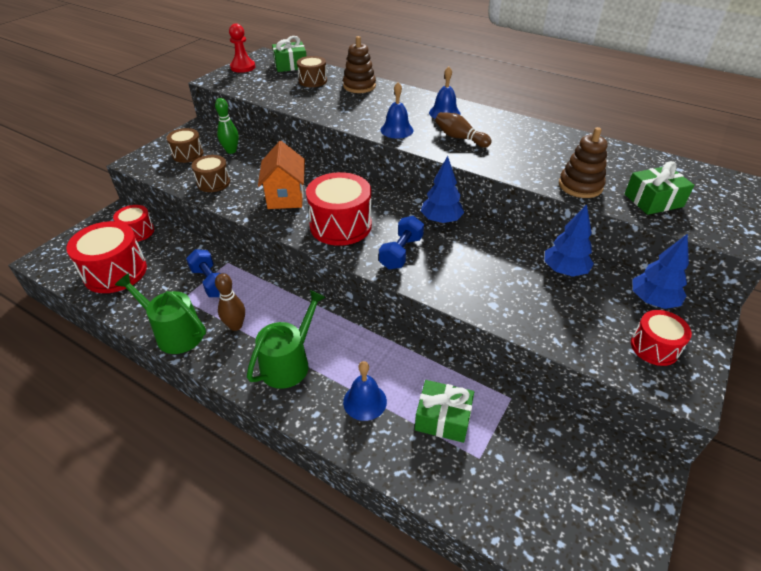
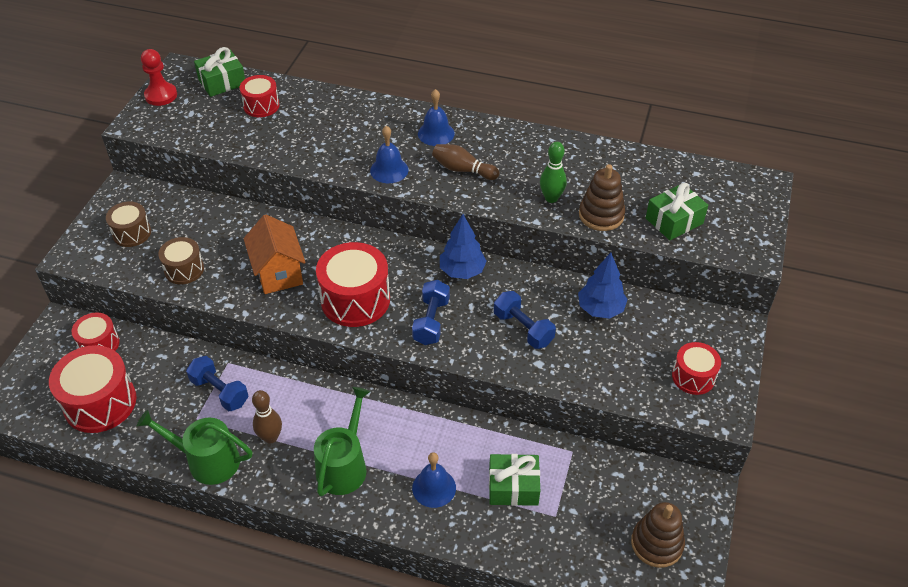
camera: 15 degrees left, 5 degrees up
green bowling pin [215,98,239,154] -> green bowling pin moved to [540,142,567,203]
brown drum [297,56,327,87] -> red drum [240,75,280,117]
brown stacking toy [343,36,376,93] -> brown stacking toy moved to [631,502,685,568]
blue tree [632,234,689,309] -> none
none -> blue dumbbell [494,291,556,349]

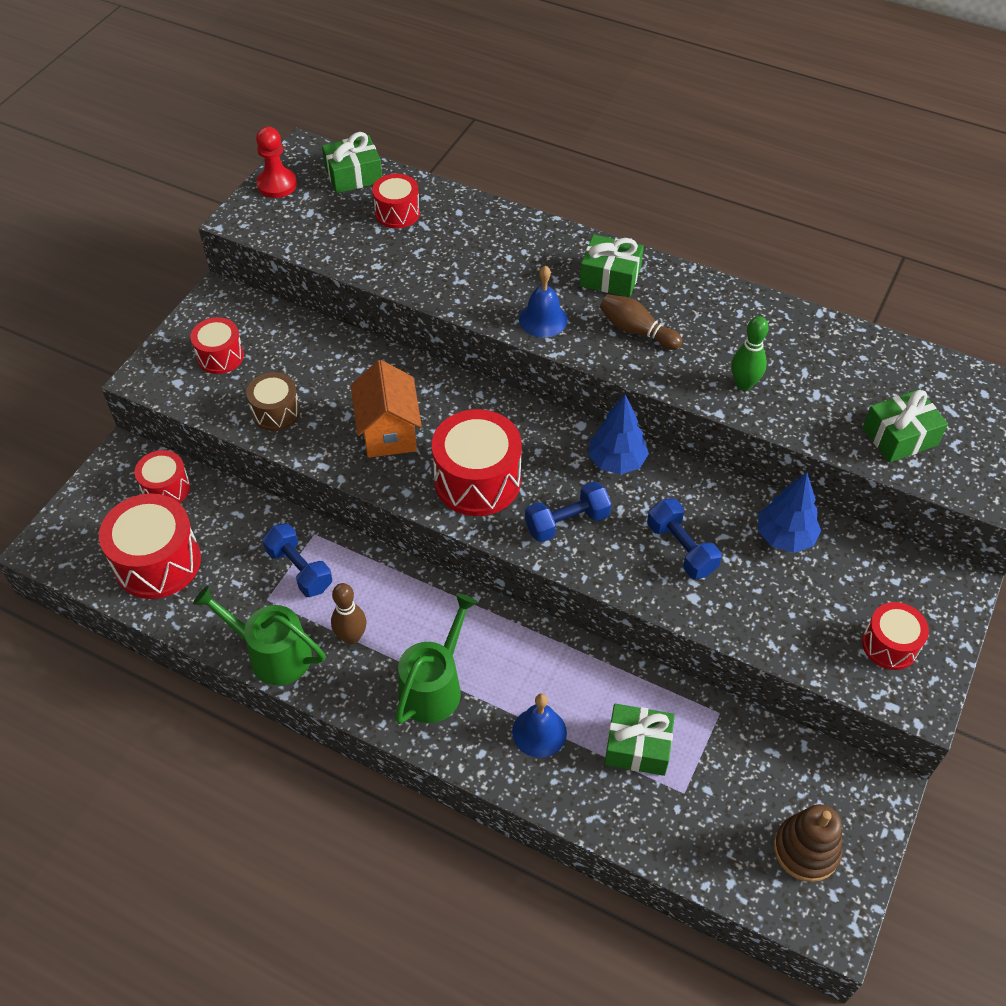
camera: 10 degrees right, 5 degrees up
brown drum [106,201,151,247] -> red drum [190,317,244,374]
blue dumbbell [412,280,450,345] -> blue dumbbell turned 45 degrees clockwise [525,482,612,542]
blue bell [418,89,455,146] -> green gift [580,234,644,297]
brown stacking toy [579,164,625,231] -> none

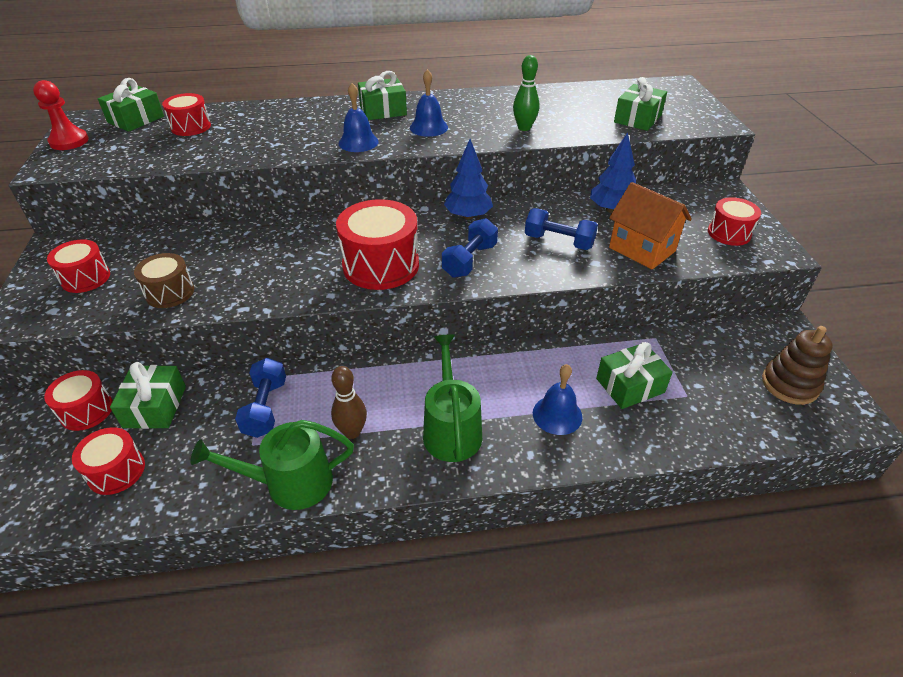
camera: 35 degrees left, 10 degrees down
red drum [99,494,201,599] -> red drum [72,427,145,495], size x0.58
blue dumbbell [262,523,332,597] -> blue dumbbell turned 75 degrees clockwise [235,358,286,438]
orange house [351,360,422,458] -> orange house moved to [609,182,692,270]
brown bowling pin [600,294,682,350] -> blue bell [410,69,448,137]
none -> green gift [110,362,186,429]

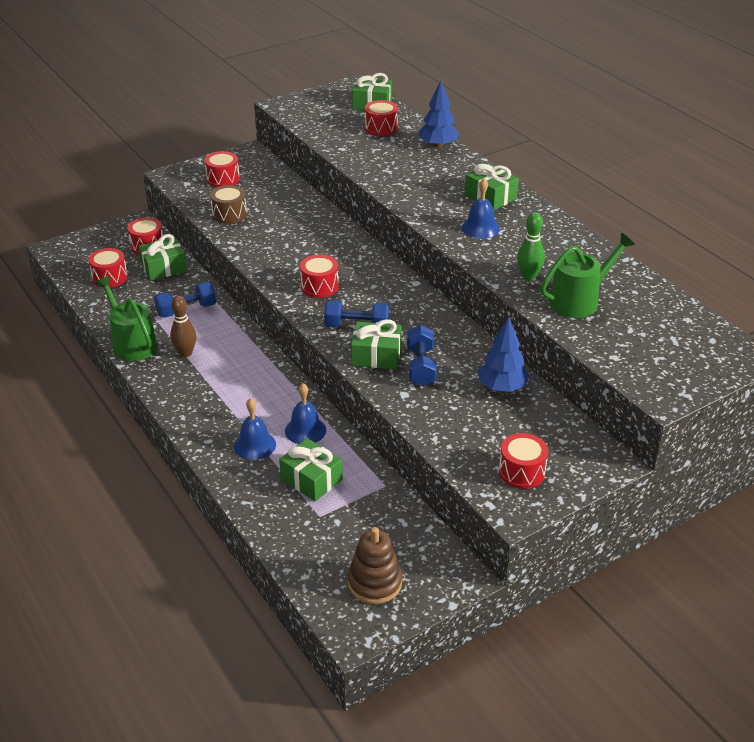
camera: 65 degrees right, 5 degrees down
red pawn [33,80,89,150] -> none
red drum [336,199,419,290] -> red drum [300,255,339,298], size x0.58
blue bell [339,83,379,152] -> blue bell moved to [285,383,326,444]
green watering can [423,334,482,462] -> green watering can moved to [541,233,635,318]
blue tree [444,139,493,220] -> blue tree moved to [419,80,459,148]
orange house [609,182,692,270] -> none
green gift [614,77,667,131] -> green gift moved to [351,319,401,369]

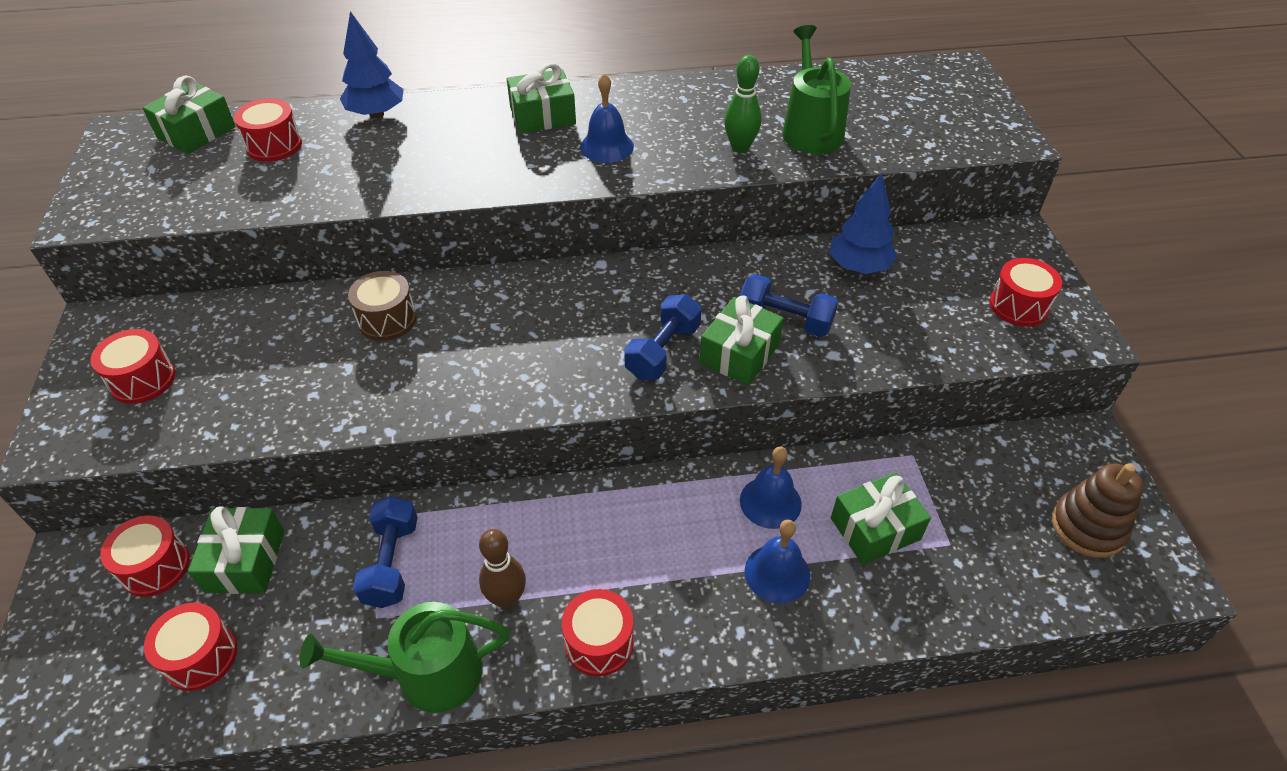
camera: 65 degrees left, 10 degrees up
brown drum [210,185,247,224] -> brown drum moved to [348,271,417,341]
red drum [300,255,339,298] -> red drum moved to [562,589,634,676]

